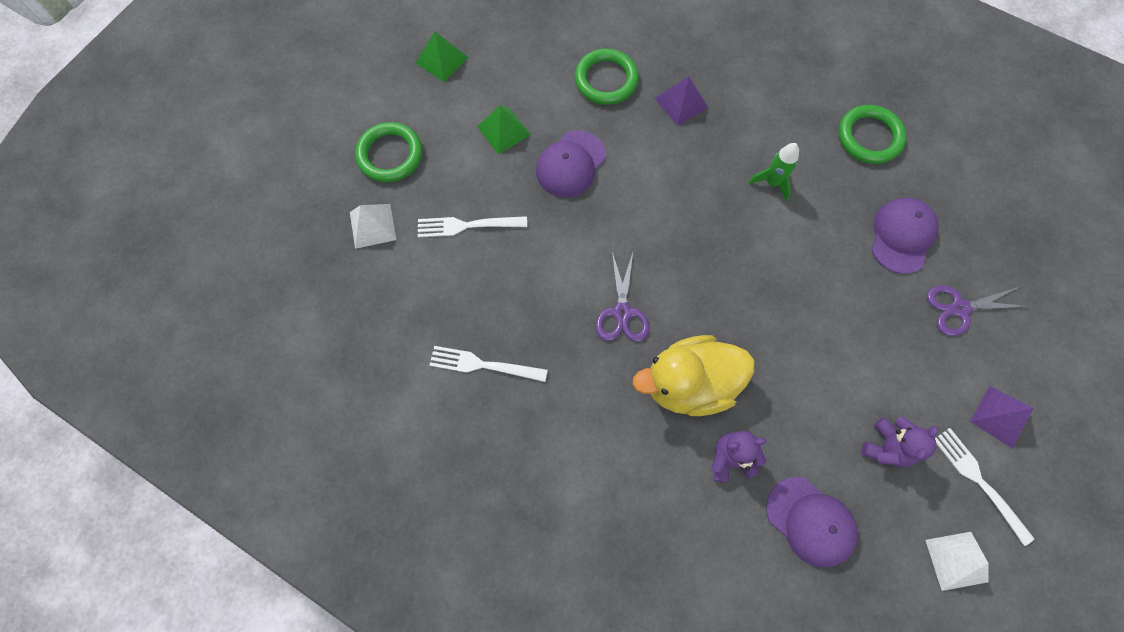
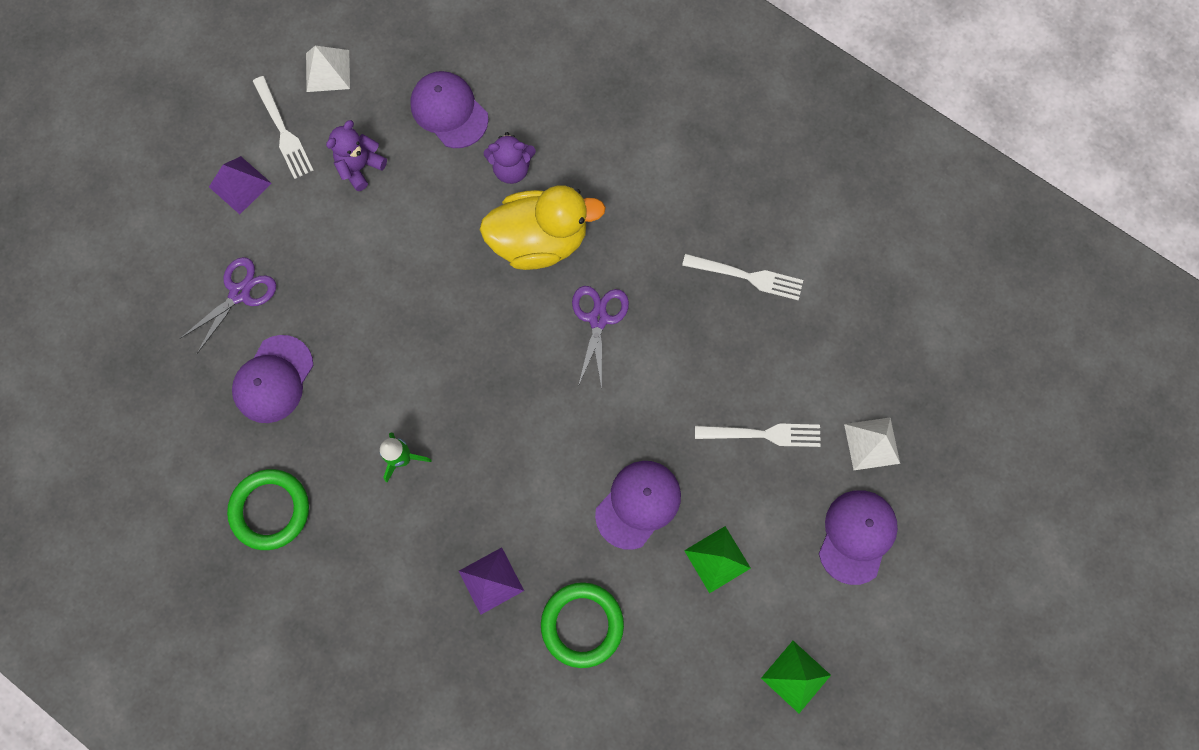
camera: 175 degrees left, 5 degrees up
green ring [355,122,422,182] -> purple cap [819,490,898,585]
purple scissors [926,285,1030,336] -> purple scissors turned 45 degrees counterclockwise [179,257,276,354]

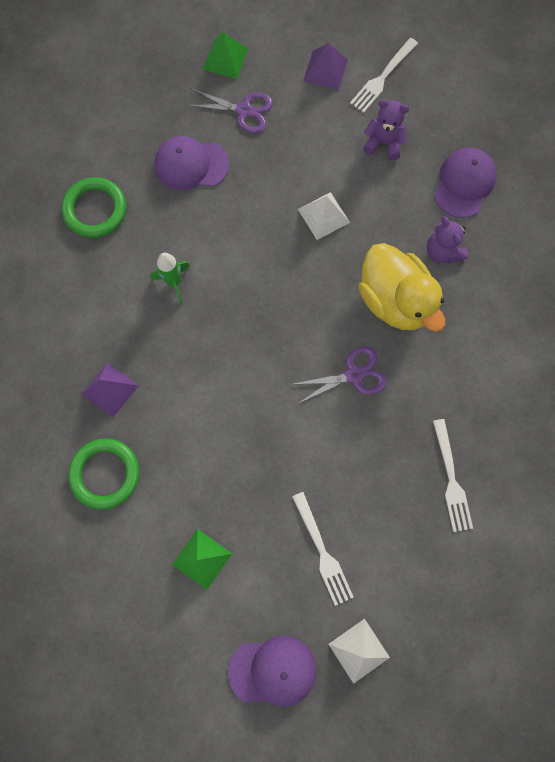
camera: 65 degrees right, 0 degrees up
white pyramid [306,46,350,92] -> white pyramid moved to [298,192,350,240]
purple cap [595,461,681,550] -> none
green pyramid [761,641,831,713] -> green pyramid moved to [202,32,248,79]

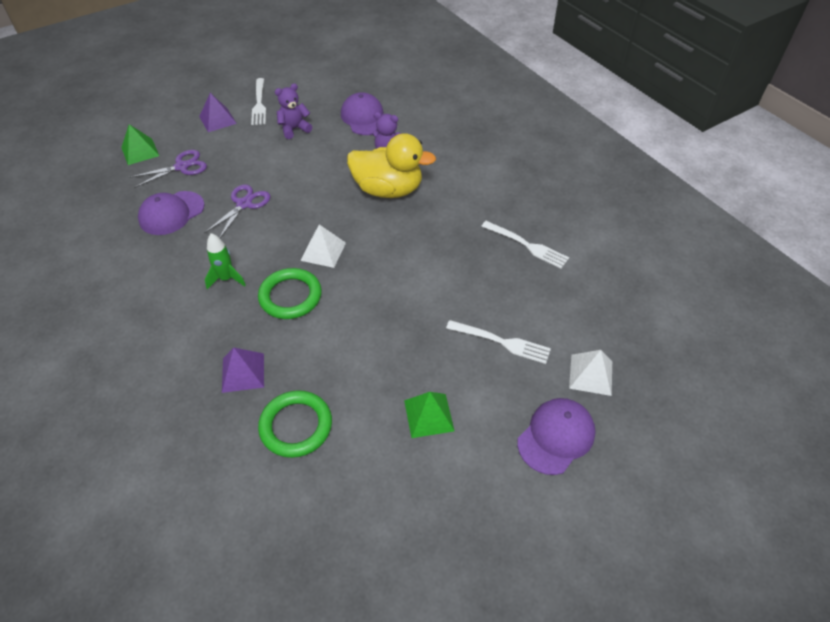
camera: 45 degrees left, 25 degrees down
green ring [62,177,126,238] -> green ring moved to [258,268,322,319]
purple scissors [290,346,386,403] -> purple scissors moved to [204,184,271,238]
white pyramid [298,192,350,240] -> white pyramid moved to [300,224,346,268]

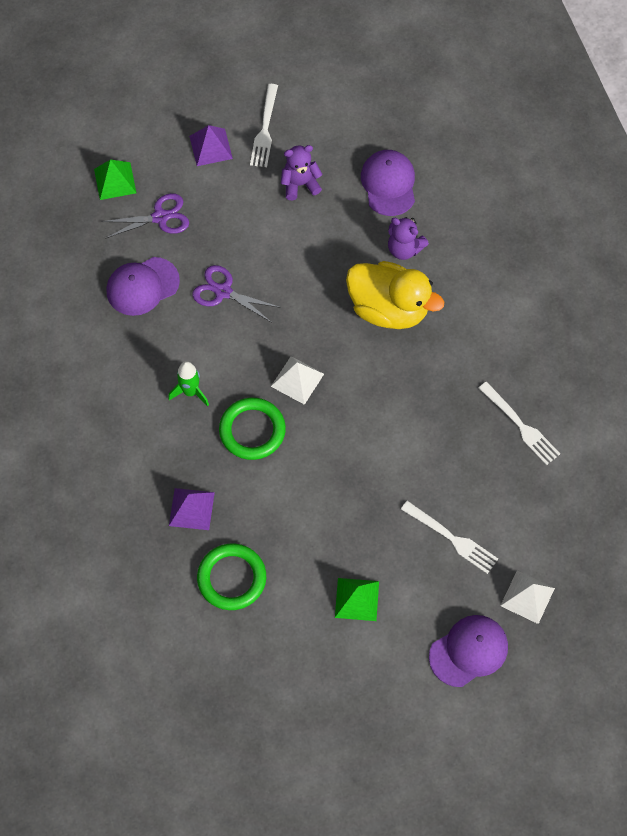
camera: 15 degrees right, 15 degrees up
purple scissors [204,184,271,238] -> purple scissors turned 105 degrees counterclockwise [192,265,281,323]

